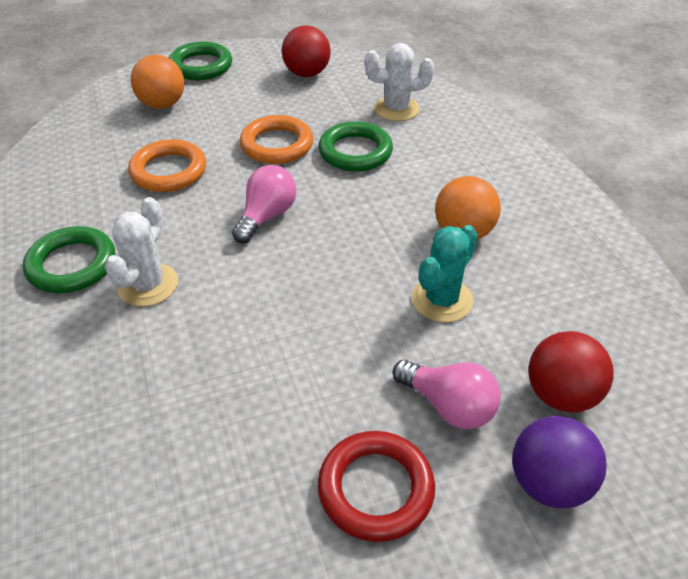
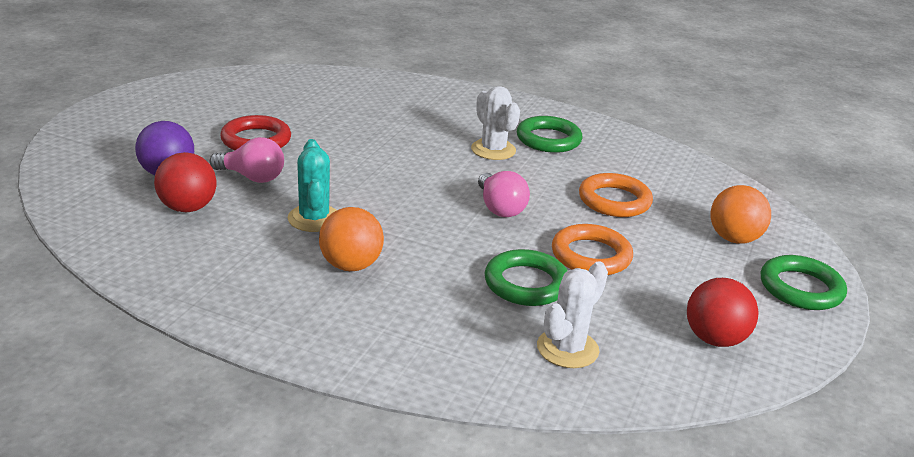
camera: 130 degrees right, 15 degrees down
pink light bulb [393,360,501,429] -> pink light bulb turned 150 degrees counterclockwise [210,137,284,183]

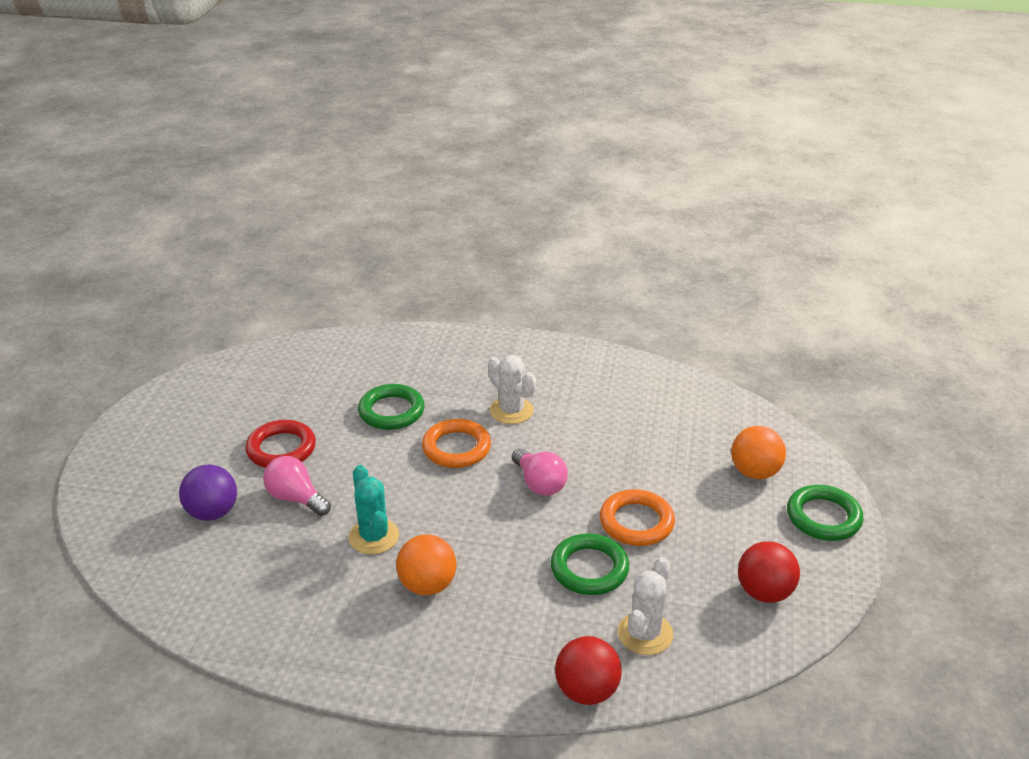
camera: 10 degrees left, 5 degrees up
red ball [154,152,217,212] -> red ball moved to [555,636,622,705]
pink light bulb [210,137,284,183] -> pink light bulb turned 150 degrees counterclockwise [263,456,331,516]
green ring [517,116,583,153] -> green ring moved to [358,384,425,430]
orange ring [579,173,653,217] -> orange ring moved to [422,419,491,468]

